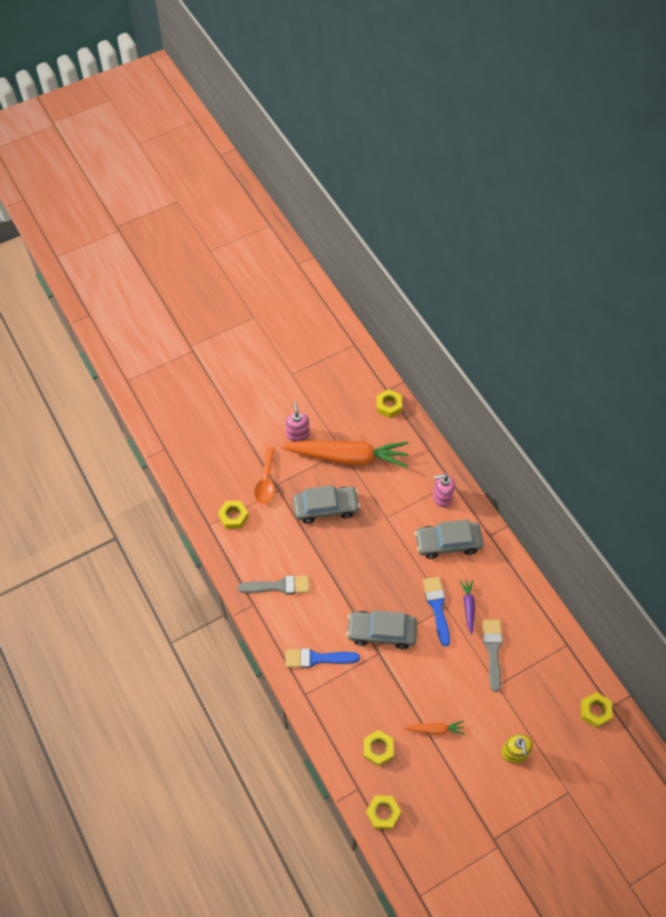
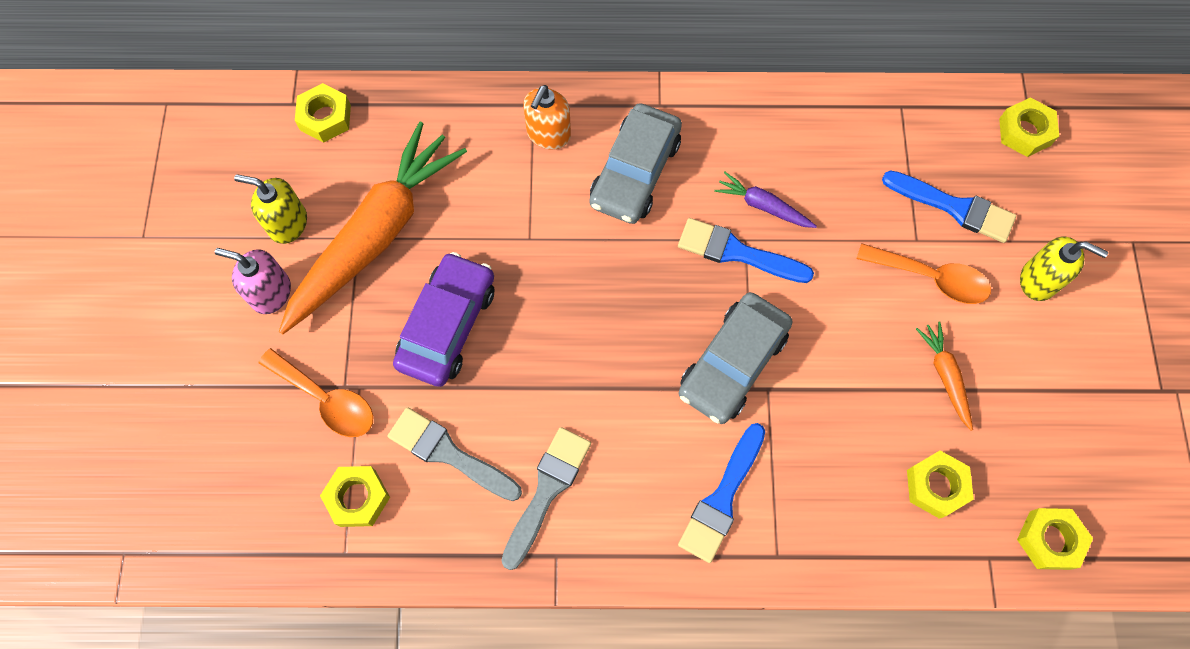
camera: 60 degrees left, 10 degrees up
grey car [293,485,360,524] -> purple car [393,252,494,387]
orange carrot [403,721,465,735] -> orange carrot turned 45 degrees counterclockwise [916,321,973,431]
pink soap dispenser [433,474,455,507] -> orange soap dispenser [523,85,571,150]
grey brush [482,620,503,692] -> grey brush moved to [387,407,522,501]
none -> yellow soap dispenser [234,174,307,244]
none -> orange spoon [856,243,991,304]
none -> blue brush [882,171,1016,243]

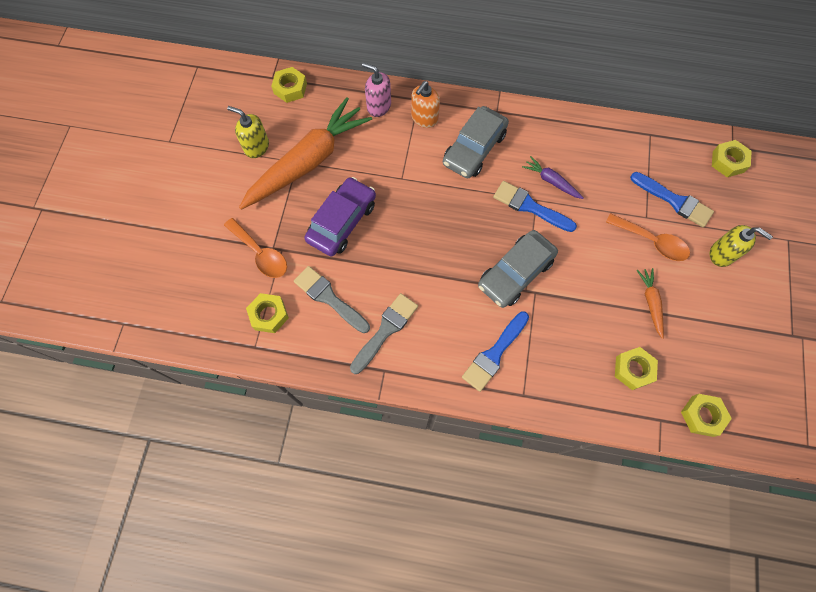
camera: 10 degrees right, 0 degrees up
pink soap dispenser [215,248,291,314] -> pink soap dispenser moved to [362,62,391,117]

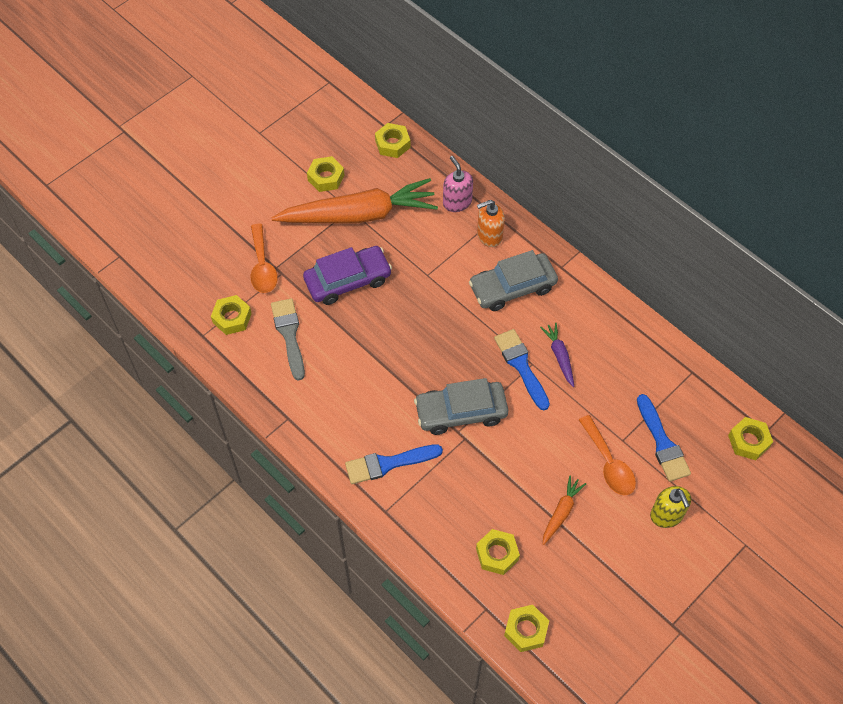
camera: 35 degrees right, 10 degrees down
yellow soap dispenser [227,106,269,158] -> yellow nut [307,156,344,192]
grey brush [350,293,418,374] -> none

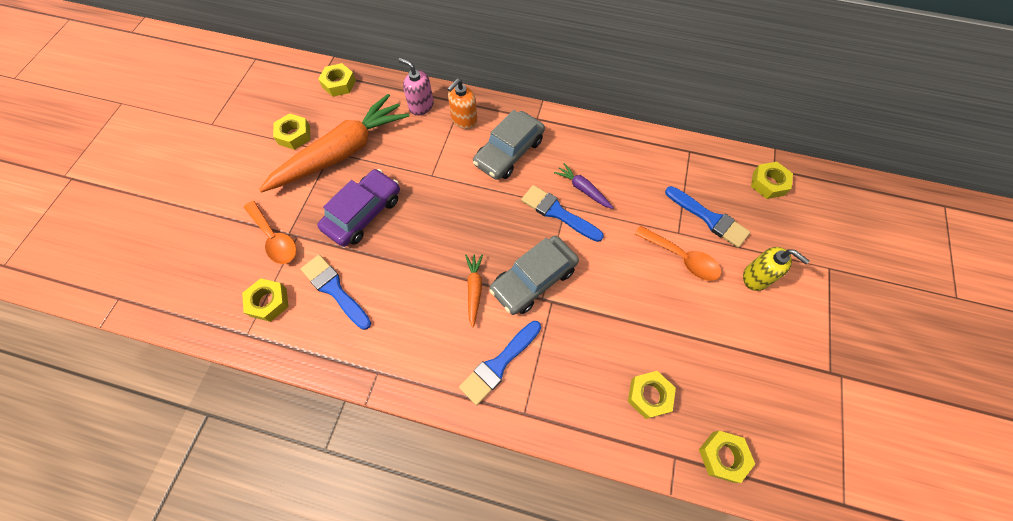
camera: 30 degrees left, 5 degrees up
grey brush [271,298,305,380] -> blue brush [301,255,371,330]
orange carrot [543,475,586,545] -> orange carrot moved to [465,254,483,328]

